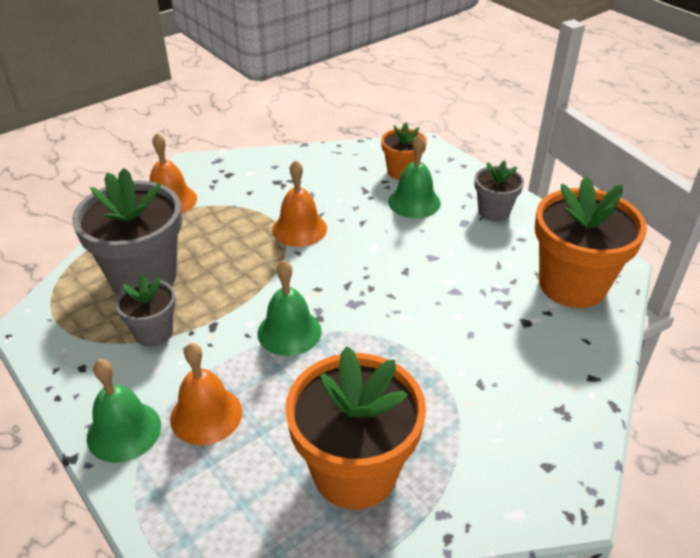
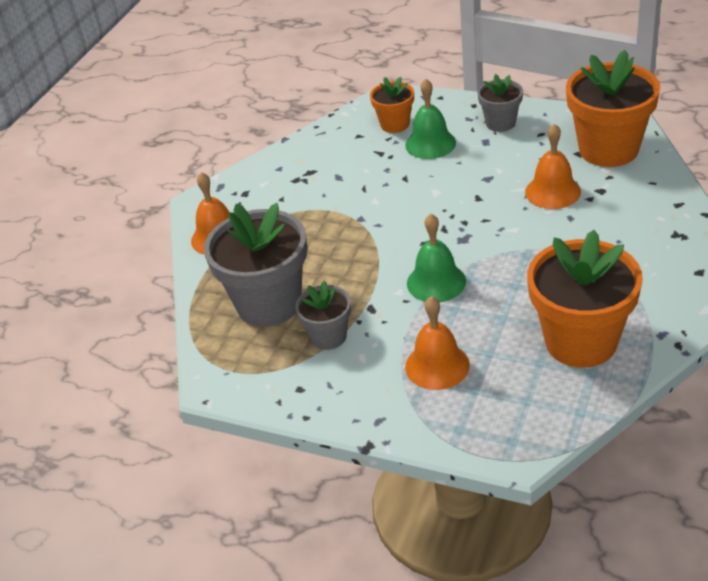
camera: 25 degrees left, 0 degrees up
green bell [87,359,161,463] -> none
orange bell [272,160,327,247] -> orange bell moved to [525,124,581,209]

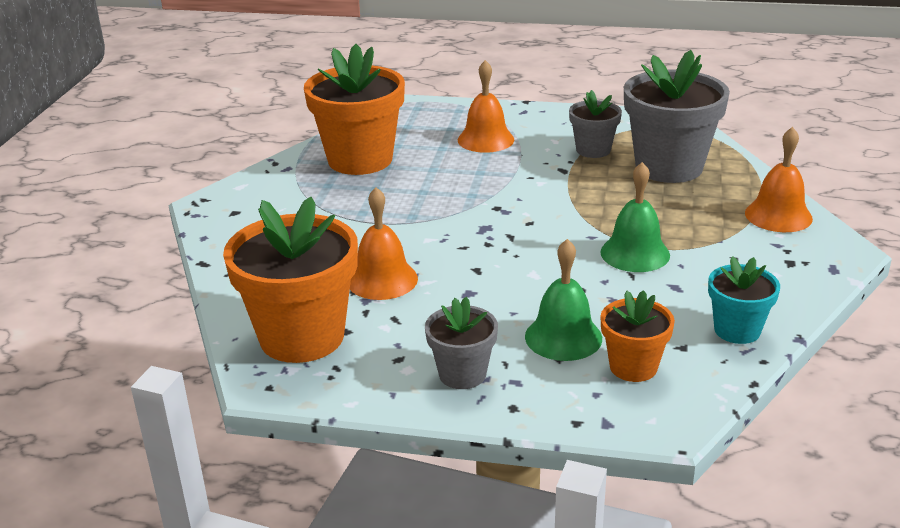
camera: 165 degrees right, 10 degrees down
green bell [407,214,466,302] -> green bell moved to [600,162,670,272]
none -> turquoise flower pot [708,256,780,344]

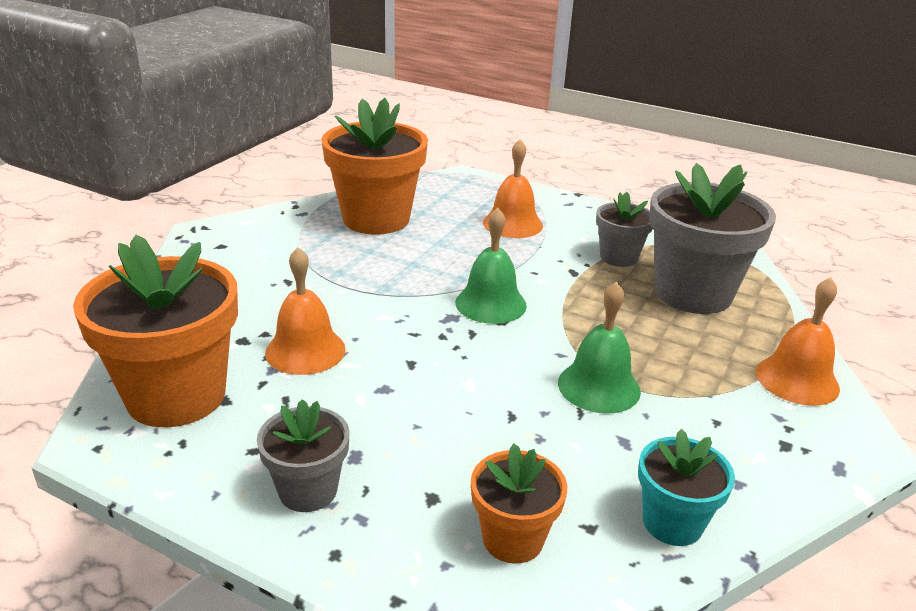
camera: 15 degrees right, 0 degrees up
green bell [525,239,602,361] -> green bell moved to [455,208,527,324]

